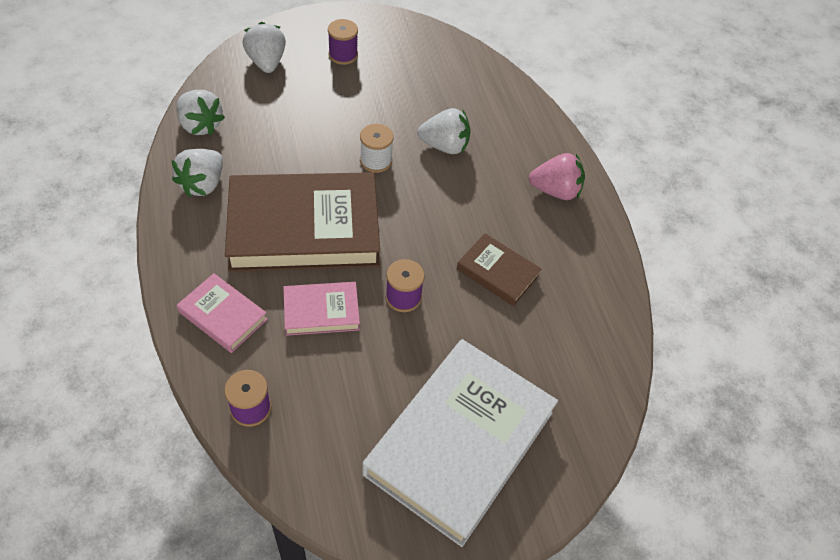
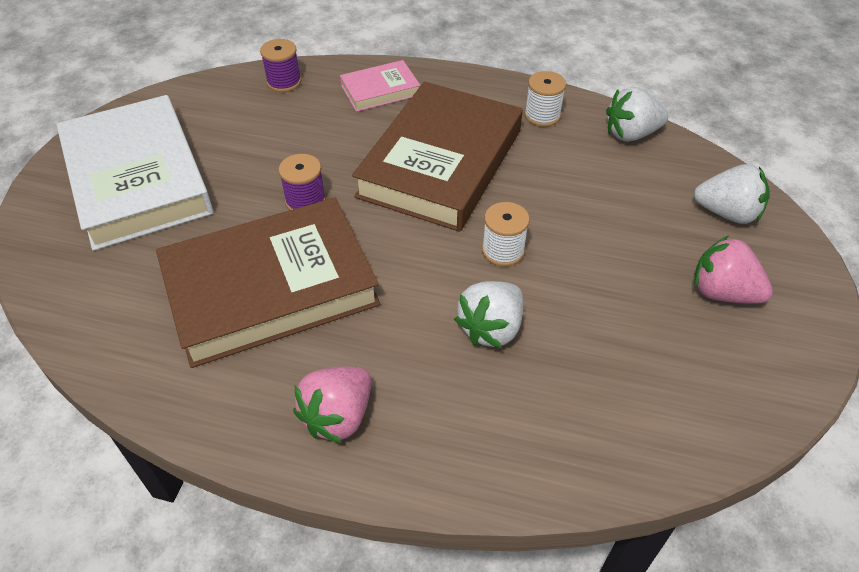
camera: 125 degrees right, 5 degrees down
white strawberry [172,149,223,197] -> white spool [524,71,566,127]
pink book [283,282,360,336] -> none
purple spool [328,19,358,65] -> pink strawberry [694,236,773,304]
brown book [457,233,541,306] -> brown book [156,198,380,368], size x2.14

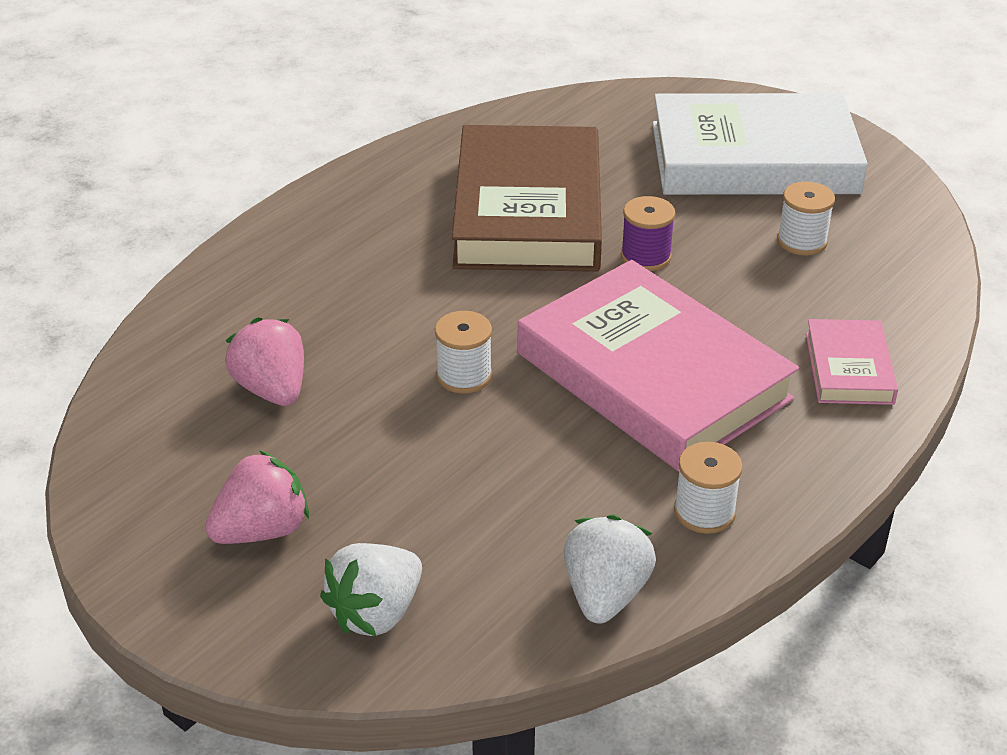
camera: 115 degrees right, 10 degrees down
purple spool [260,39,301,92] -> none
pink strawberry [293,366,371,443] -> pink strawberry moved to [225,317,304,406]
brown book [352,82,523,232] -> pink book [517,260,799,471]
white strawberry [454,281,523,348] -> none
none -> white spool [777,181,835,256]

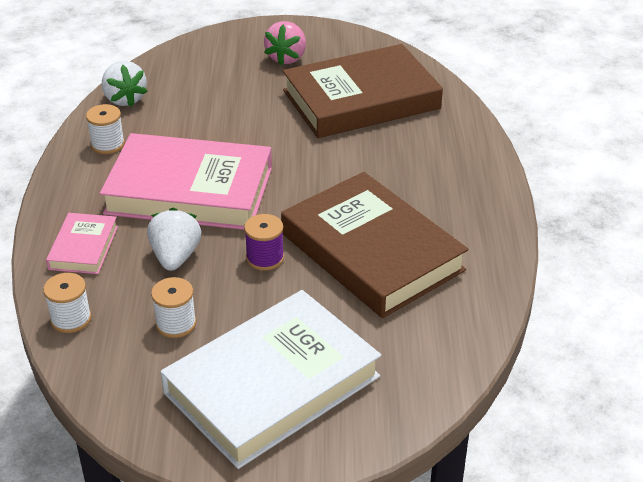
camera: 140 degrees right, 0 degrees up
pink strawberry [225,317,304,406] -> brown book [283,44,443,138]
white strawberry [320,543,422,636] -> white strawberry moved to [147,208,201,271]
white spool [435,311,492,394] -> white spool moved to [43,273,92,333]
pink book [806,319,898,405] -> pink book turned 45 degrees clockwise [46,213,118,274]

